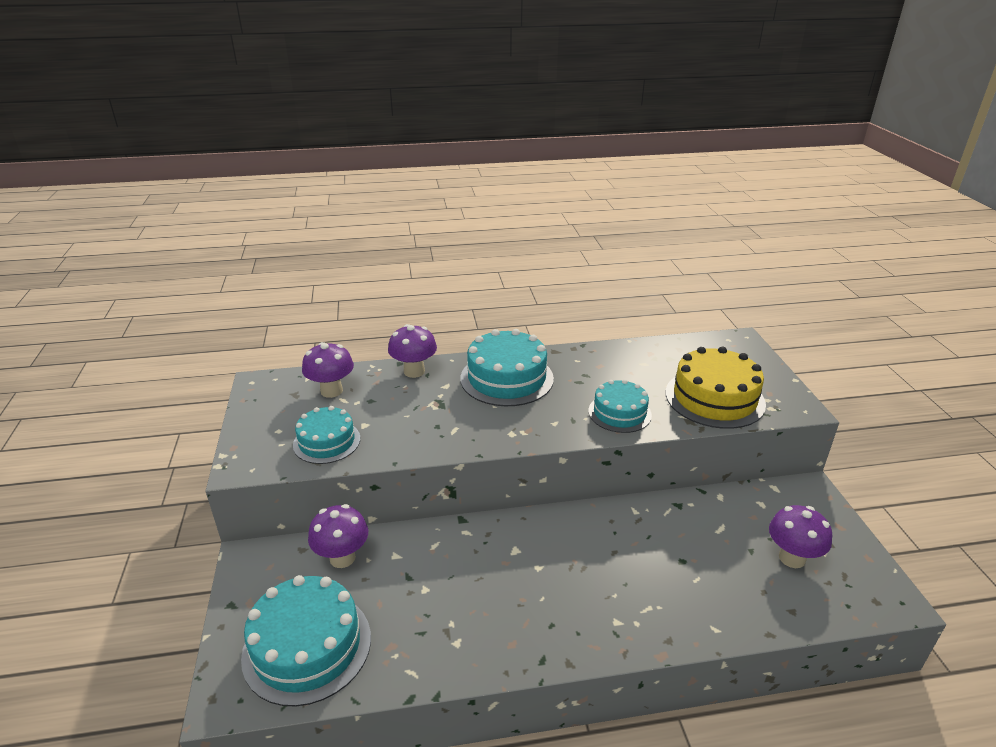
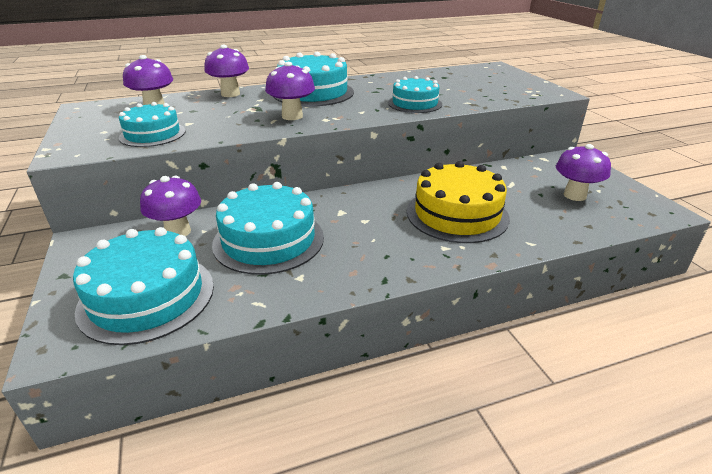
camera: 10 degrees left, 0 degrees up
yellow cake [666,346,766,429] -> yellow cake moved to [407,161,510,243]
none -> turquoise cake [212,182,324,275]
none -> purple mushroom [265,62,315,120]

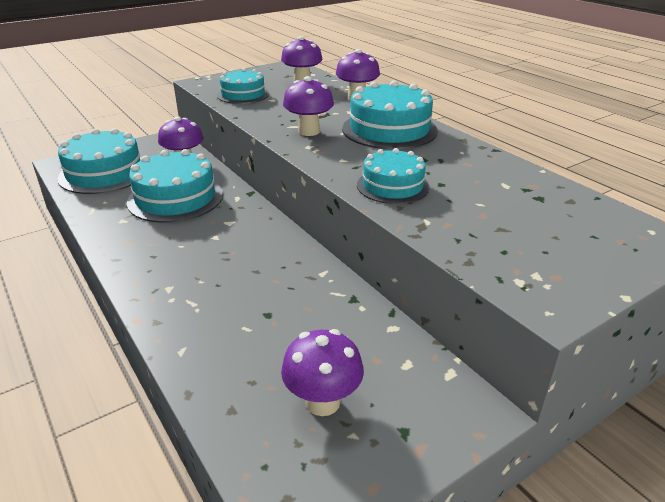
camera: 75 degrees right, 0 degrees up
yellow cake [407,161,510,243] -> none

